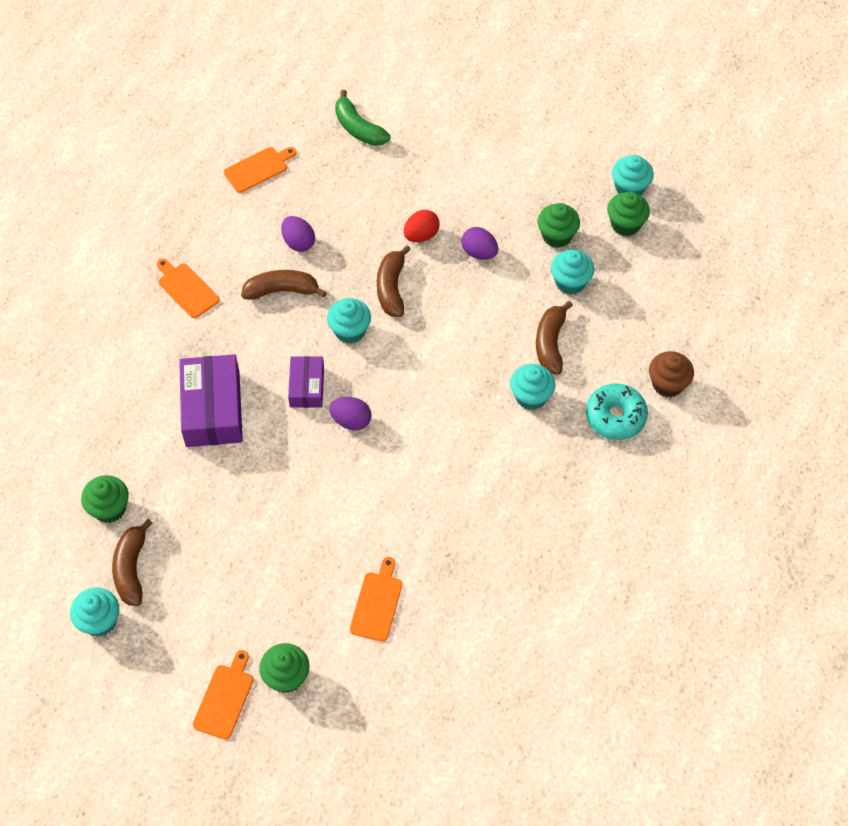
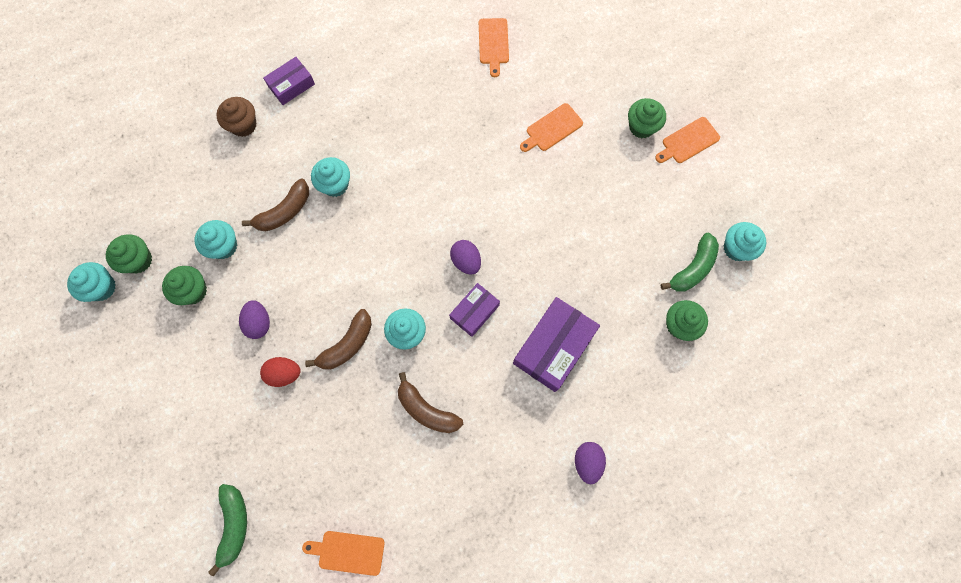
camera: 140 degrees left, 15 degrees up
brown banana [112,519,153,606] -> green banana [661,233,719,292]
orange cutting board [157,259,220,318] -> orange cutting board moved to [479,18,509,77]
purple egg [281,216,315,252] -> purple egg moved to [575,442,606,484]
turquoise donut [586,383,648,440] -> none
none -> purple box [263,57,315,105]

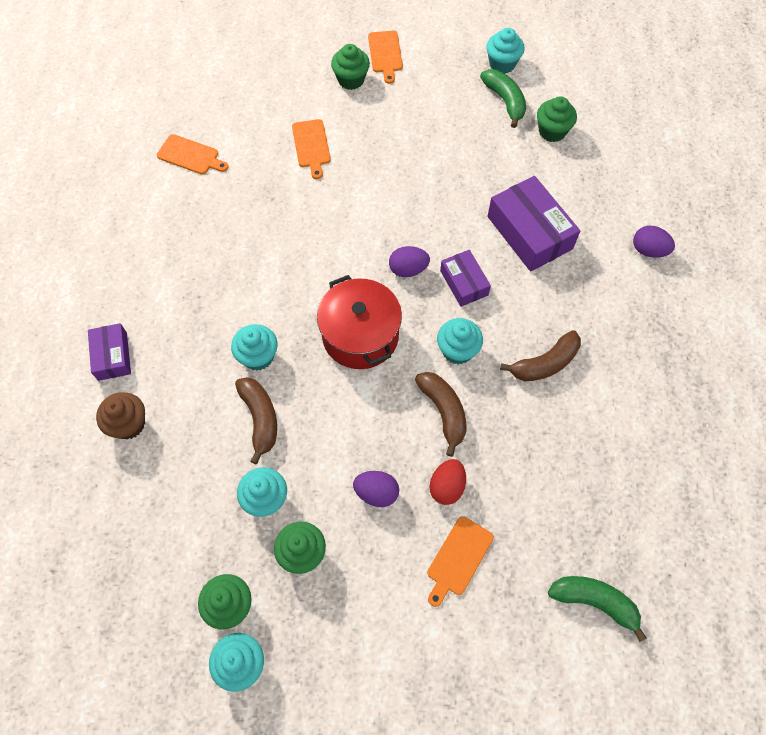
camera: 65 degrees left, 10 degrees down
orange cutting board [302,531,385,576] -> orange cutting board moved to [427,516,494,607]
none -> red pot [317,275,402,369]

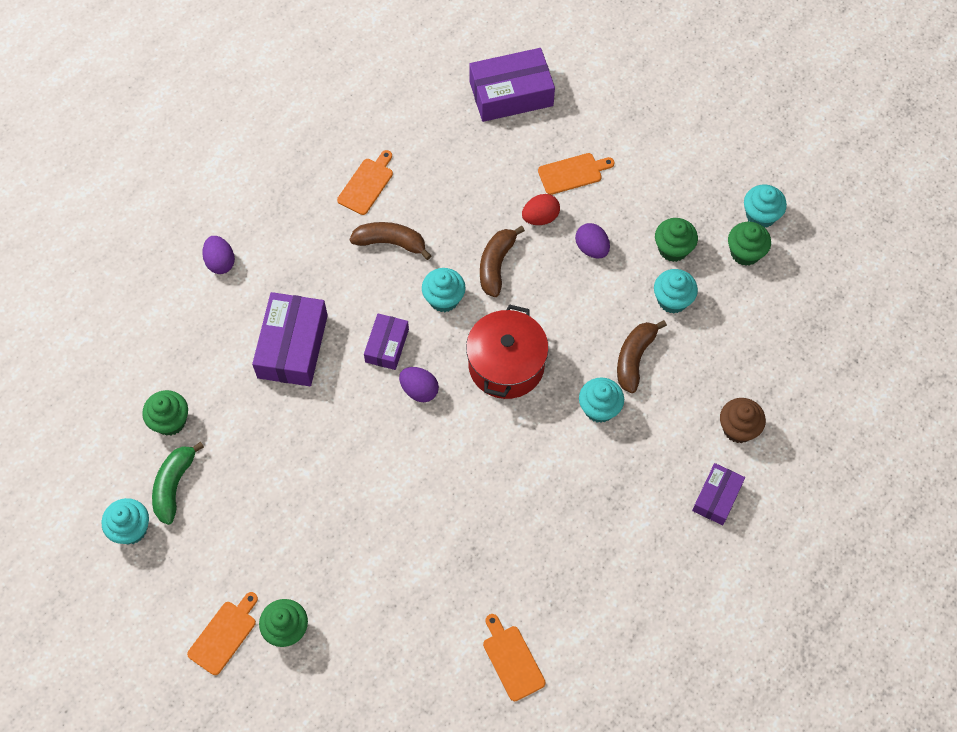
camera: 140 degrees left, 0 degrees up
orange cutting board [292,119,331,179] -> orange cutting board moved to [337,150,393,215]
green banana [548,576,647,642] -> purple box [469,48,555,122]

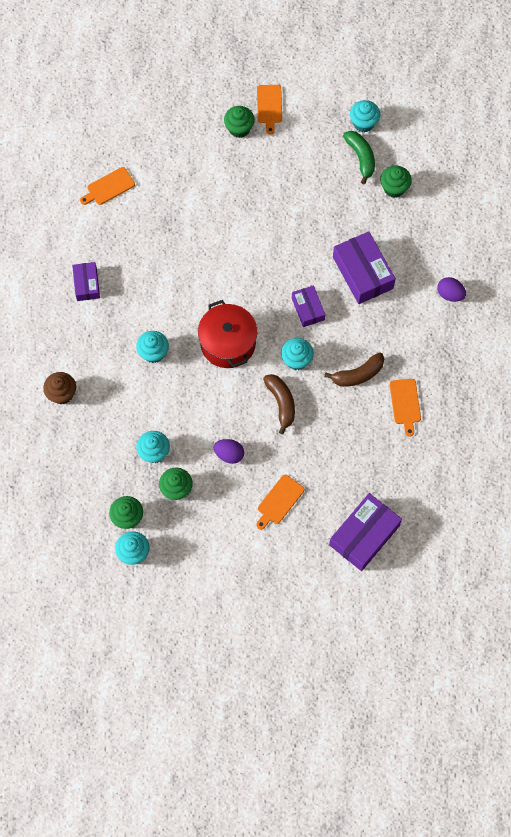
camera: 145 degrees right, 5 degrees up
purple egg [399,367,439,402] -> none
orange cutting board [483,614,546,701] -> orange cutting board turned 120 degrees clockwise [80,167,135,205]
red egg [522,194,560,225] -> none
brown banana [617,320,667,393] -> none
purple box [692,463,745,525] -> purple box moved to [72,262,100,301]

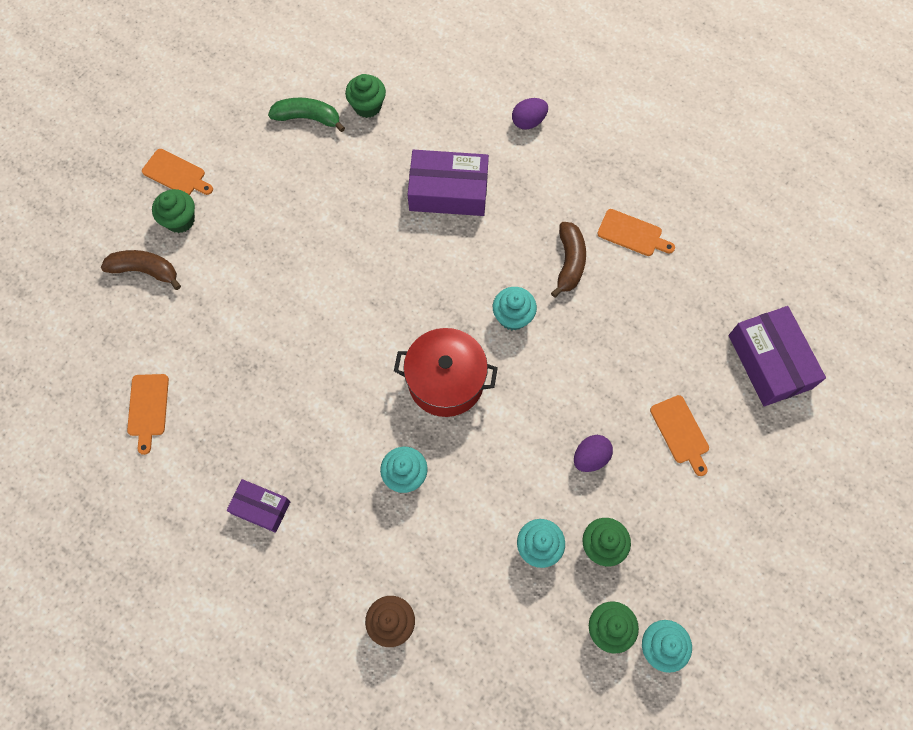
camera: 60 degrees left, 0 degrees up
brown banana [263,374,295,434] -> brown banana moved to [101,250,181,290]
purple box [292,285,325,327] -> none
turquoise cupcake [350,100,380,132] -> none

